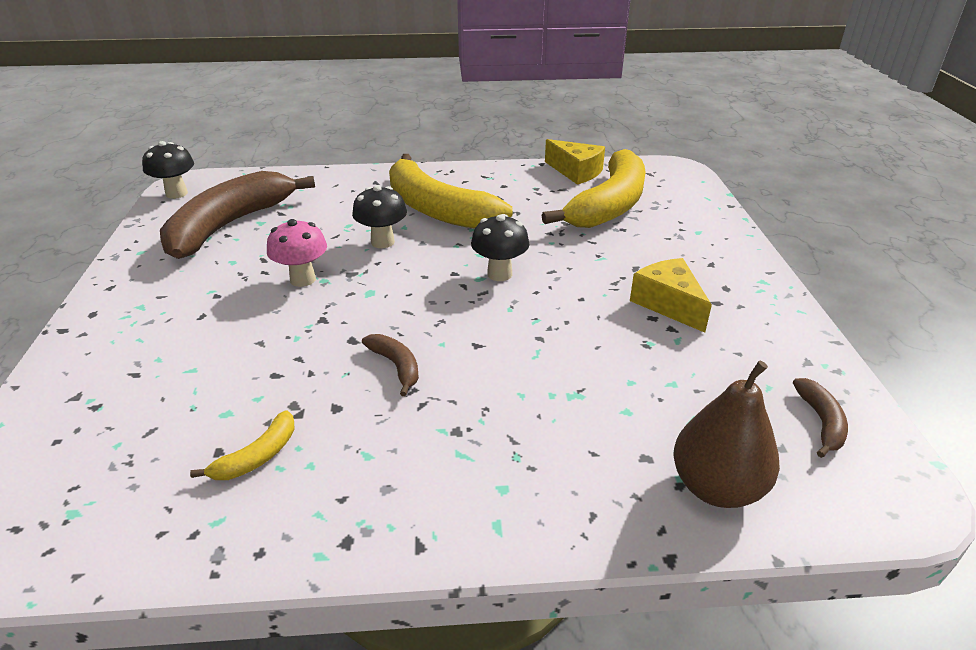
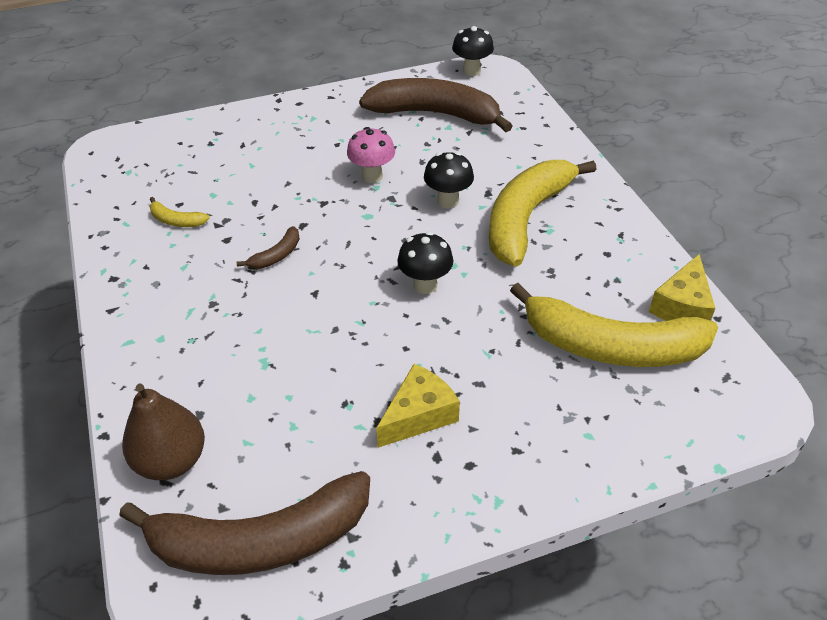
camera: 75 degrees right, 10 degrees up
brown banana [793,378,848,458] -> brown banana [119,471,370,575], size x2.45

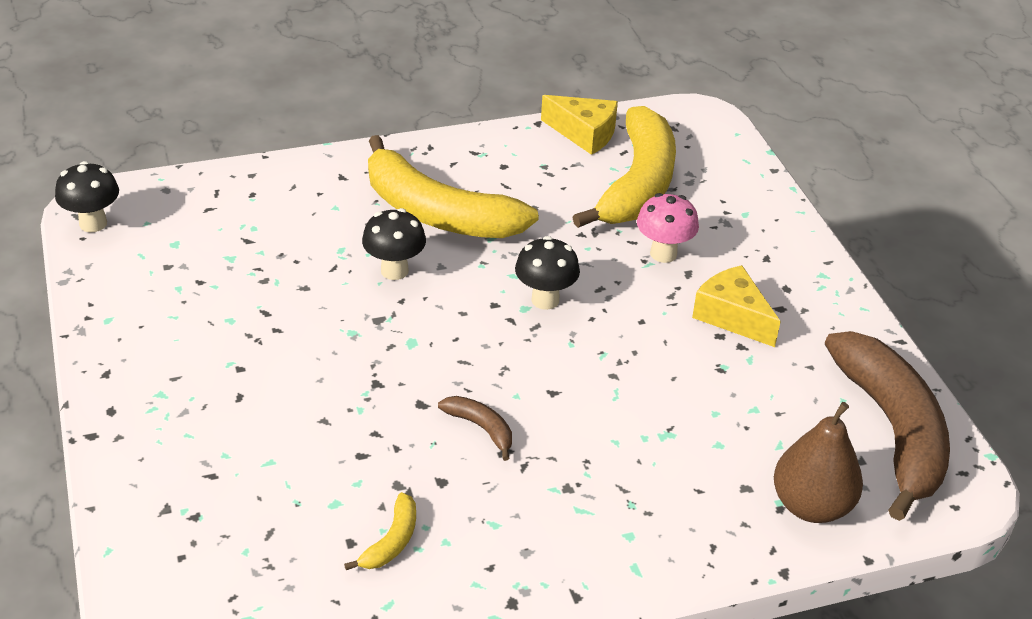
camera: 90 degrees left, 5 degrees down
pink mushroom [347,127,395,183] -> pink mushroom moved to [637,193,699,263]
brown banana [359,78,512,132] -> none

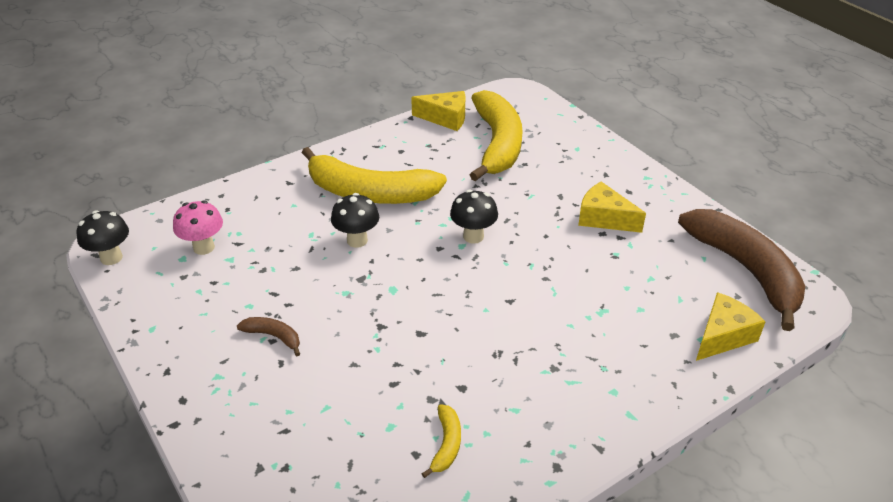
camera: 15 degrees left, 0 degrees up
brown banana [438,396,512,461] -> brown banana moved to [237,317,300,356]
pink mushroom [637,193,699,263] -> pink mushroom moved to [173,200,223,255]
brown pear [774,402,863,523] -> yellow cheese [696,292,766,361]

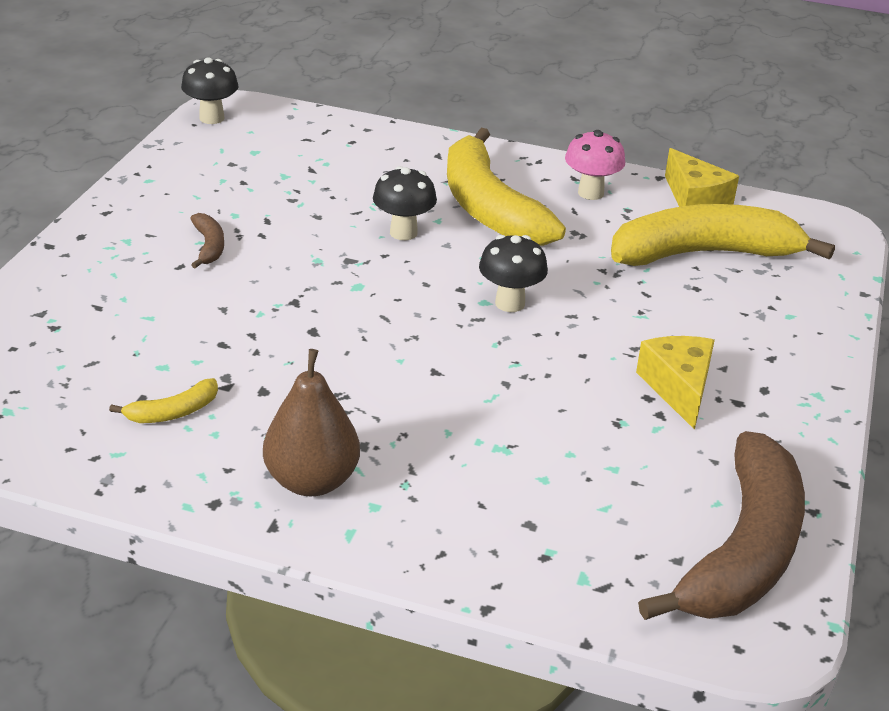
camera: 50 degrees right, 5 degrees down
pink mushroom [173,200,223,255] -> pink mushroom moved to [565,130,625,200]
yellow banana [470,90,523,181] -> yellow banana turned 150 degrees counterclockwise [611,204,835,266]
yellow cheese [696,292,766,361] -> none
none -> brown pear [263,349,360,496]

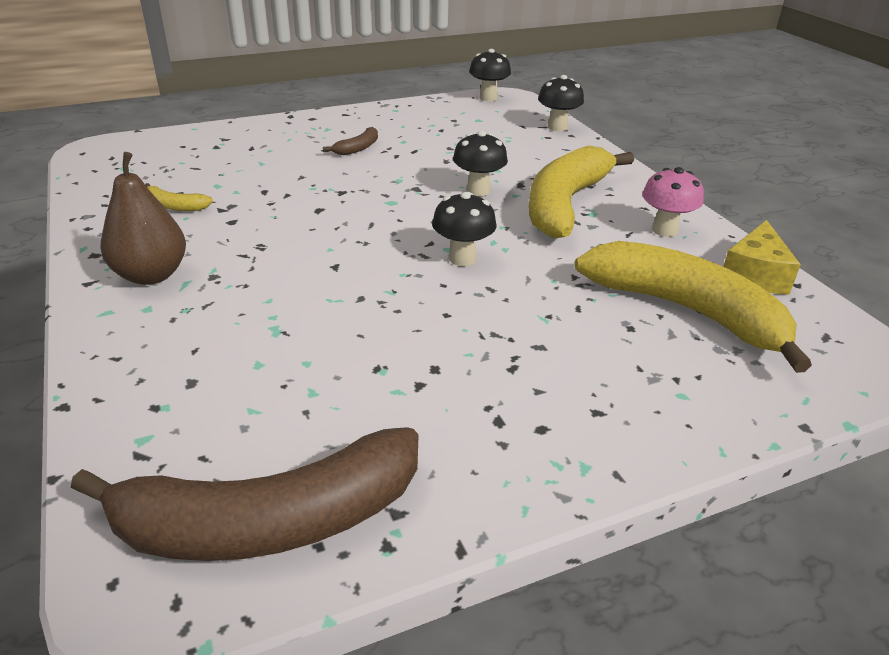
camera: 50 degrees right, 0 degrees up
yellow cheese [636,336,715,430] -> none
none -> black mushroom [538,75,584,131]

